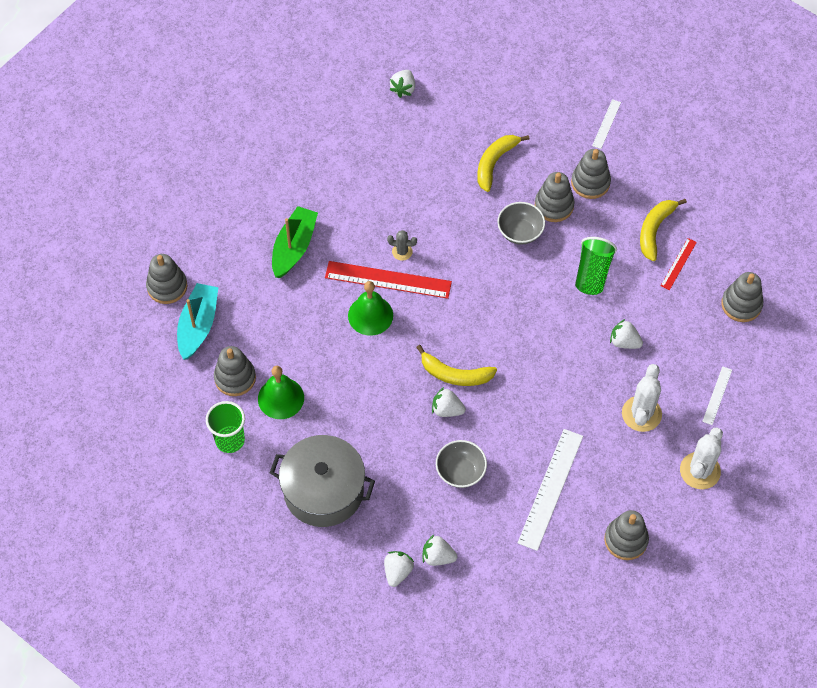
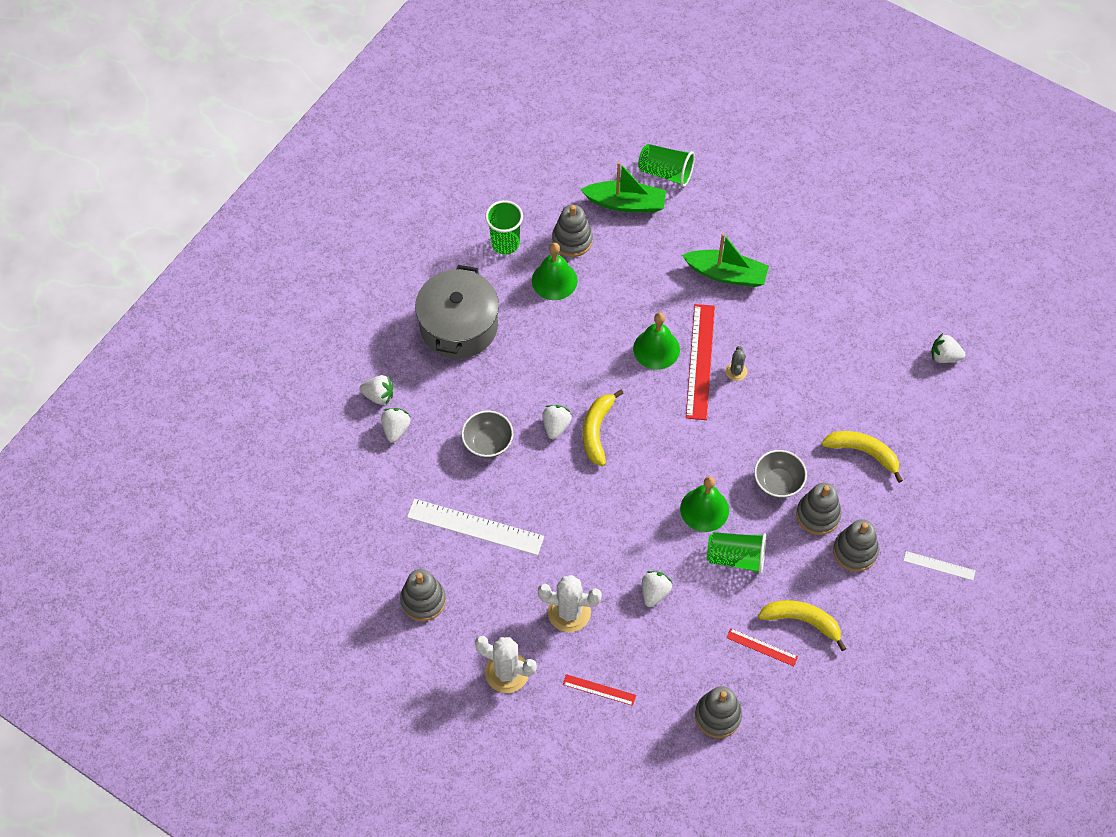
camera: 85 degrees right, 0 degrees up
grey stacking toy [146,254,187,304] -> green cup [638,144,695,187]
turquoise boat [177,283,219,360] -> green boat [580,162,666,213]
white ruler [702,366,732,425] -> red ruler [563,674,636,706]
none -> green bell [680,476,729,532]

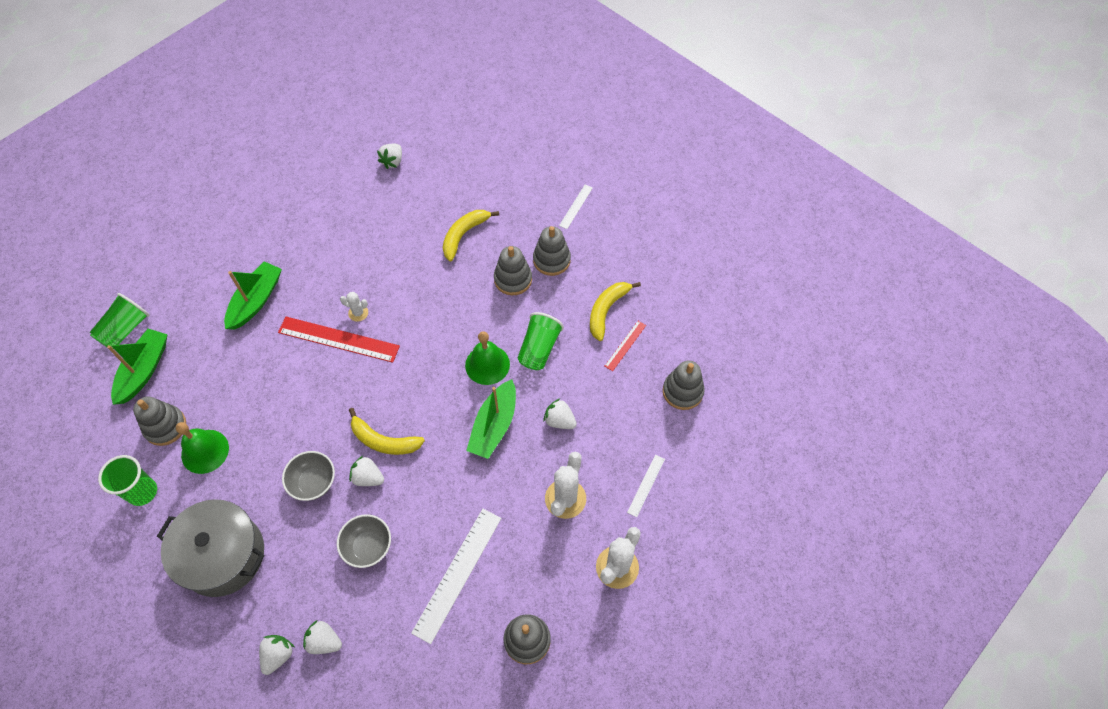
camera: 80 degrees left, 0 degrees up
red ruler [563,674,636,706] -> white ruler [627,455,665,517]
green bell [633,313,680,370] -> none
grey cactus [725,346,747,381] -> white cactus [340,292,368,322]
grey bowl [754,450,807,498] -> grey bowl moved to [282,451,335,501]
none -> green boat [466,379,516,459]

